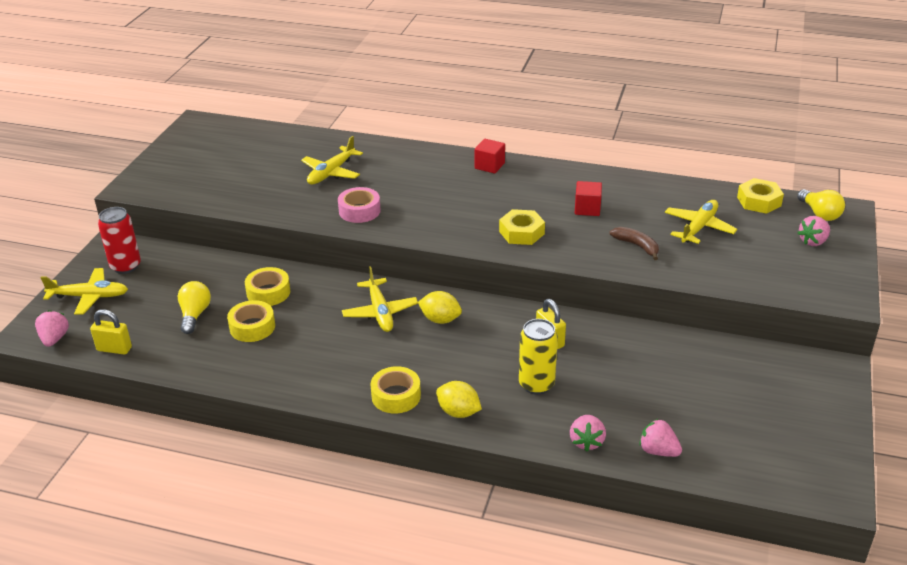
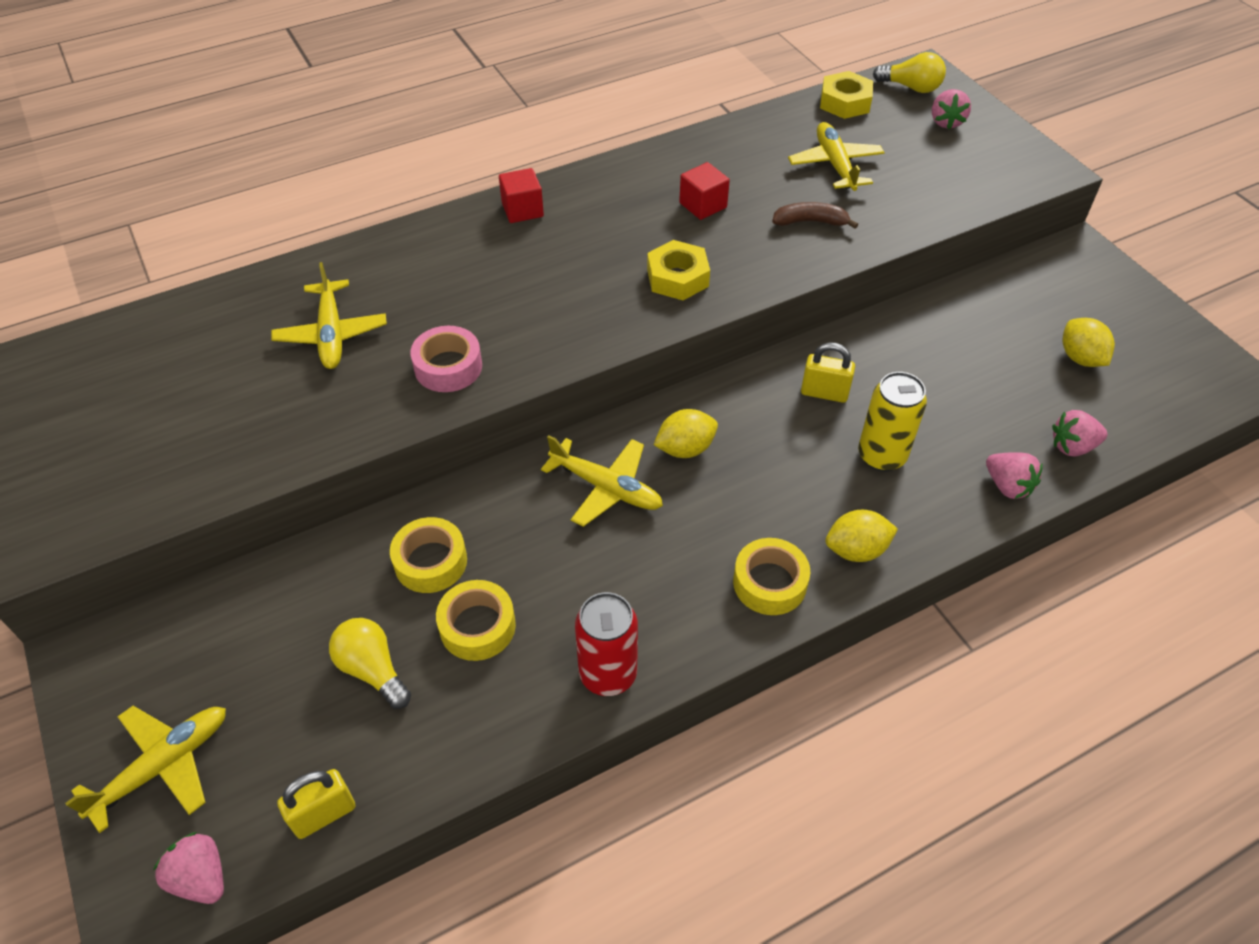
camera: 45 degrees left, 15 degrees up
red can [98,207,141,274] -> red can moved to [575,592,638,696]
none -> yellow lemon [1062,318,1115,367]

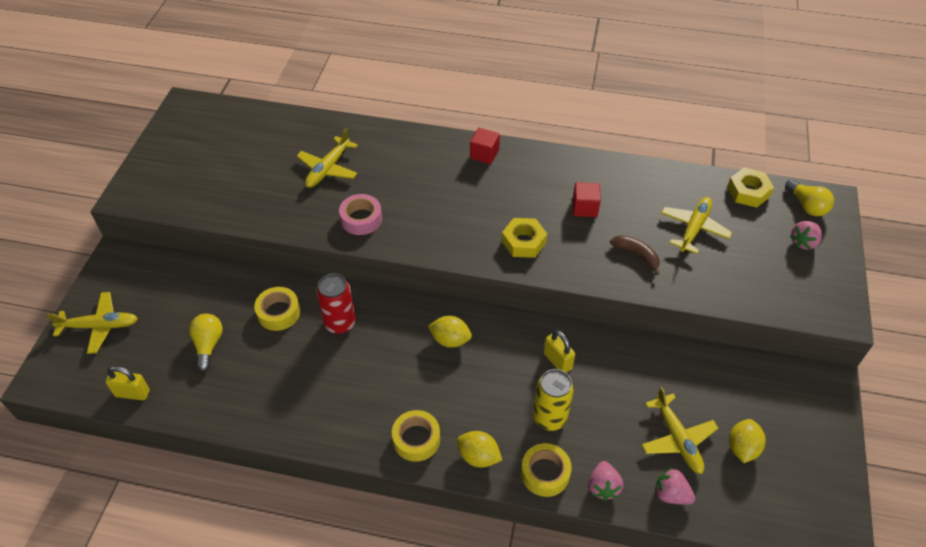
camera: 40 degrees right, 0 degrees up
pink strawberry [153,832,224,904] -> none
yellow tape [436,580,516,661] -> yellow tape moved to [521,443,572,497]
yellow plane [541,435,663,527] -> yellow plane moved to [641,387,718,474]
red can [575,592,638,696] -> red can moved to [316,274,356,334]

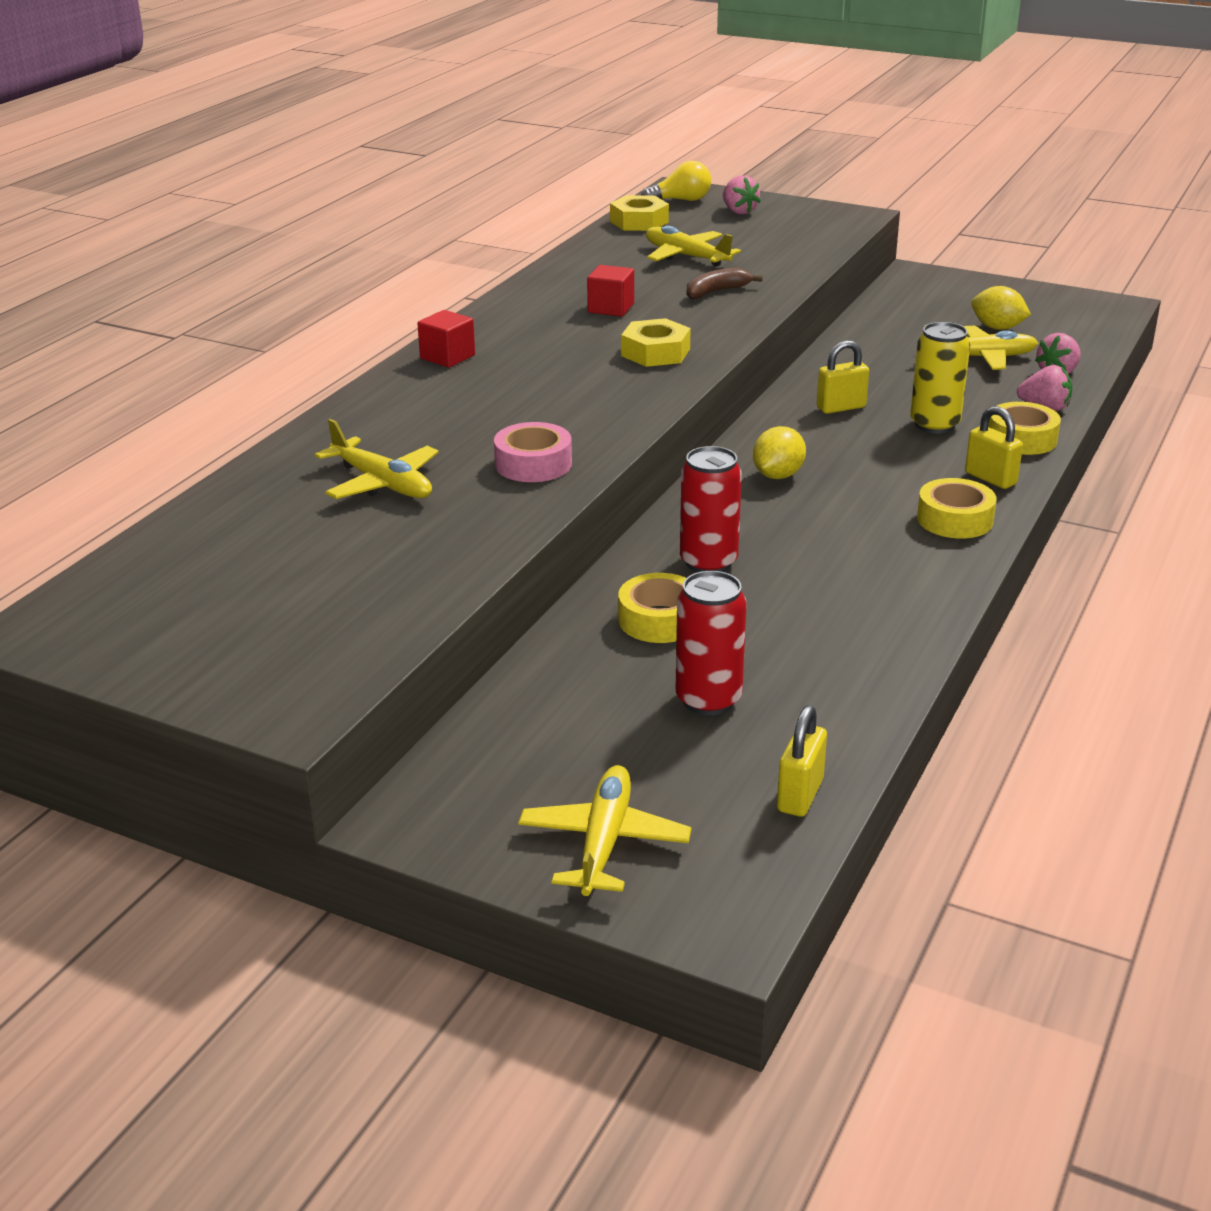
camera: 75 degrees left, 20 degrees down
yellow light bulb [189,314,223,372] -> red can [676,571,747,716]
yellow lemon [457,431,502,468] -> yellow padlock [965,406,1023,489]

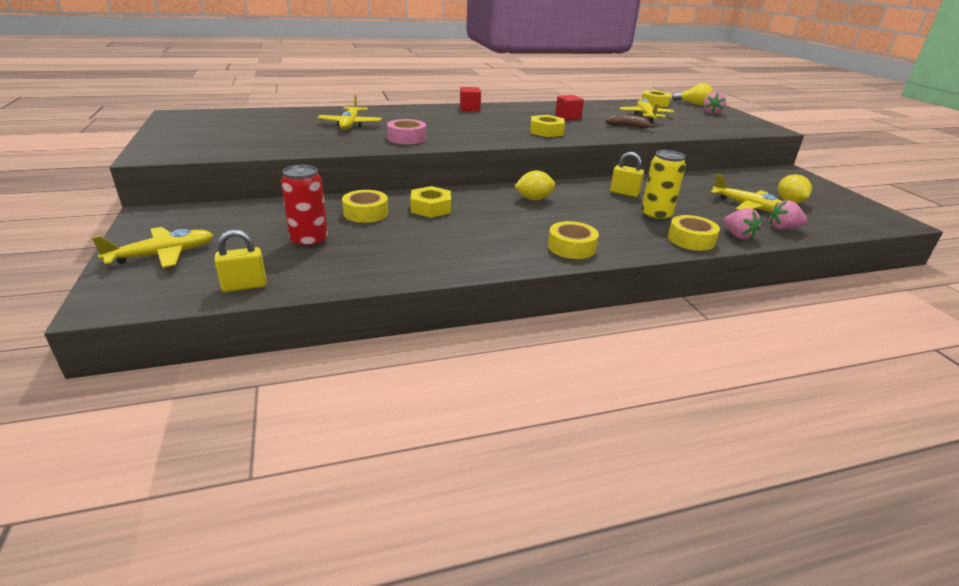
camera: 45 degrees right, 0 degrees up
red can [680,446,742,573] -> yellow nut [410,186,451,218]
yellow padlock [965,406,1023,489] -> none

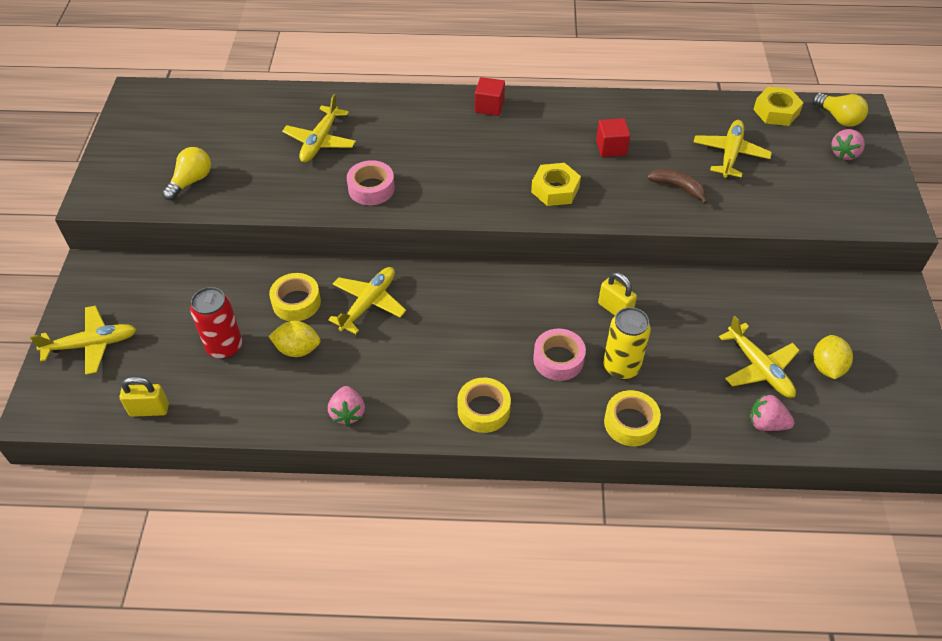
camera: 20 degrees right, 20 degrees up
yellow nut [410,186,451,218] -> yellow plane [328,267,406,334]
yellow lemon [515,170,555,200] -> yellow lemon moved to [269,321,320,357]
pink strawberry [724,208,762,240] -> pink strawberry moved to [328,386,365,426]
none -> yellow light bulb [162,147,211,200]
none -> pink tape [533,328,586,381]

